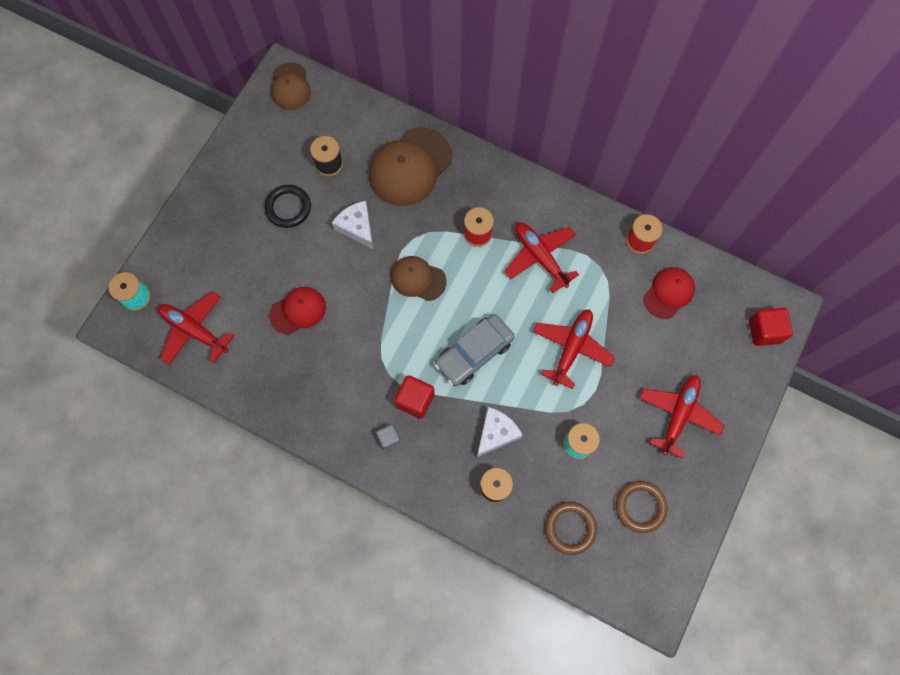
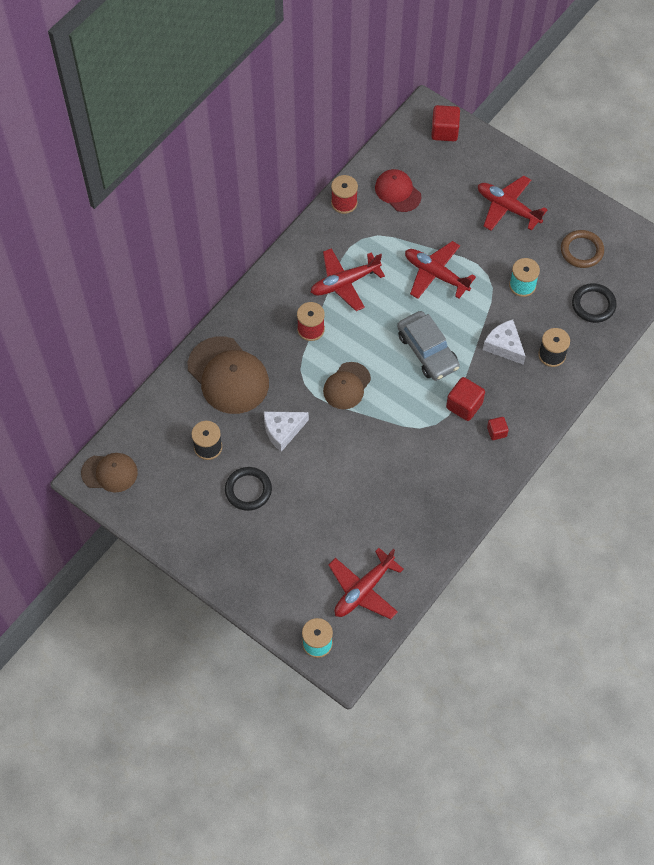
camera: 80 degrees left, 10 degrees down
red cap [269,287,326,335] -> none
grey cube [376,425,400,450] -> red cube [487,417,509,440]
brown ring [545,502,597,555] -> black ring [572,283,617,323]

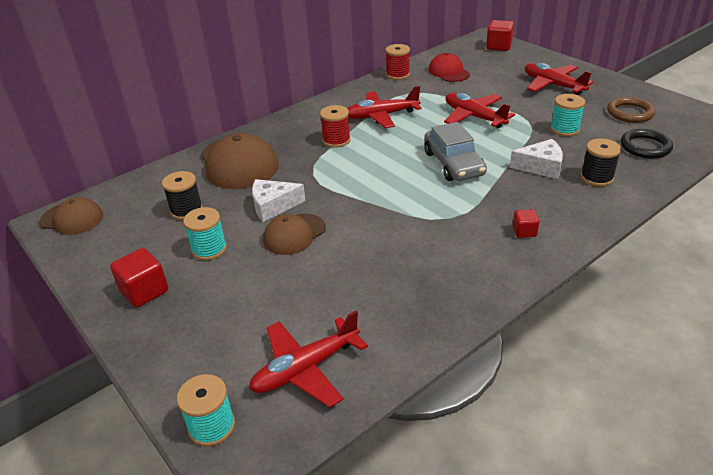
camera: 15 degrees right, 25 degrees down
black ring [225,467,272,511] -> turquoise spool [183,207,227,260]
brown cap [323,362,371,409] -> brown cap moved to [263,214,326,255]
red cube [446,377,485,421] -> red cube moved to [110,248,168,307]
white cheese [483,319,526,365] -> white cheese turned 120 degrees clockwise [510,139,563,179]

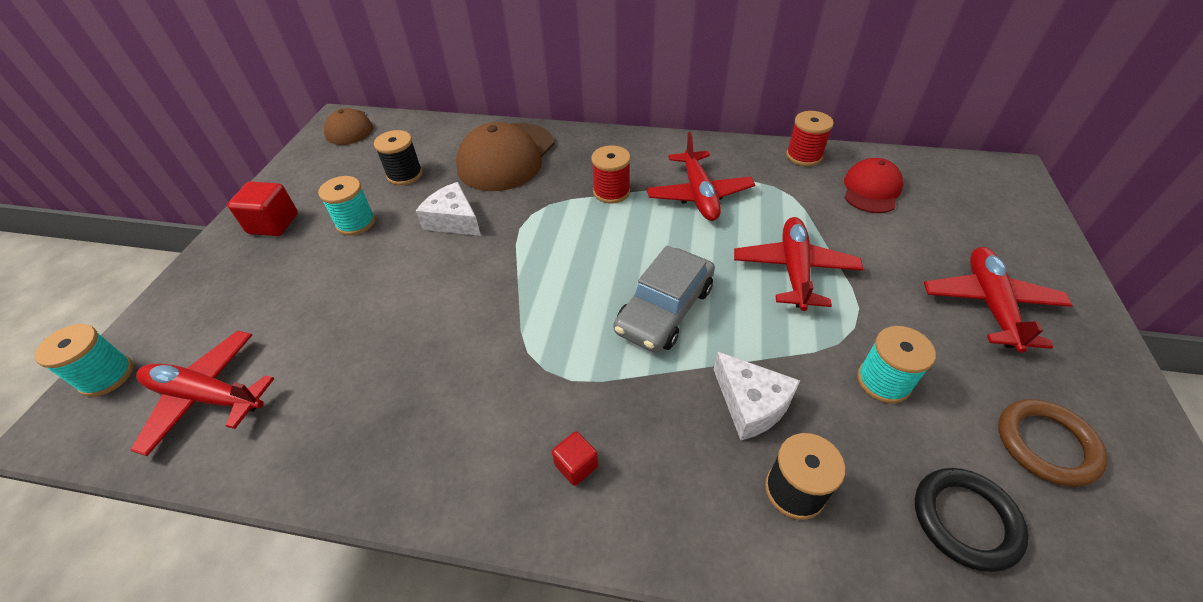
camera: 50 degrees right, 10 degrees up
brown cap [263,214,326,255] -> none
red plane [347,86,421,128] -> red plane turned 135 degrees counterclockwise [646,132,755,221]
red cube [486,20,514,51] -> none

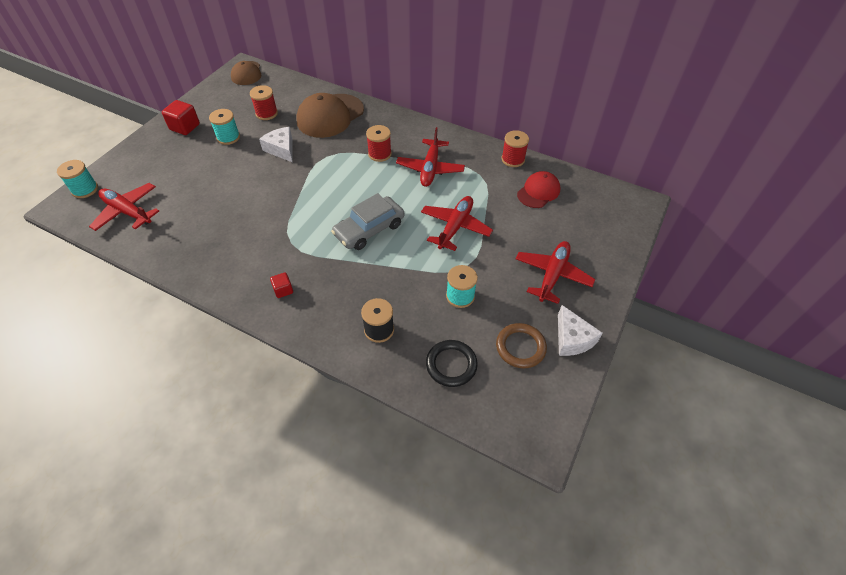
camera: 15 degrees right, 5 degrees up
black spool [374,130,423,185] -> red spool [250,85,278,120]
white cheese [713,351,800,440] -> white cheese moved to [558,305,602,356]

